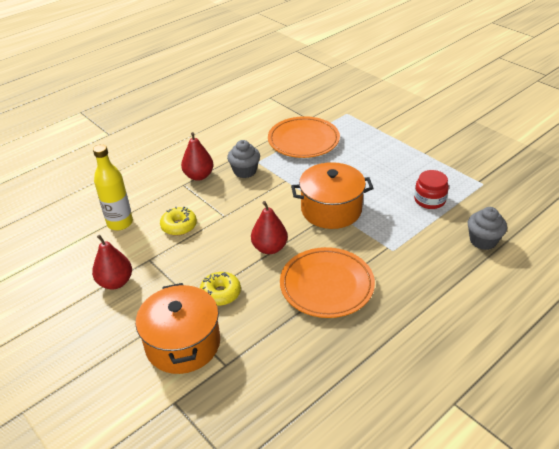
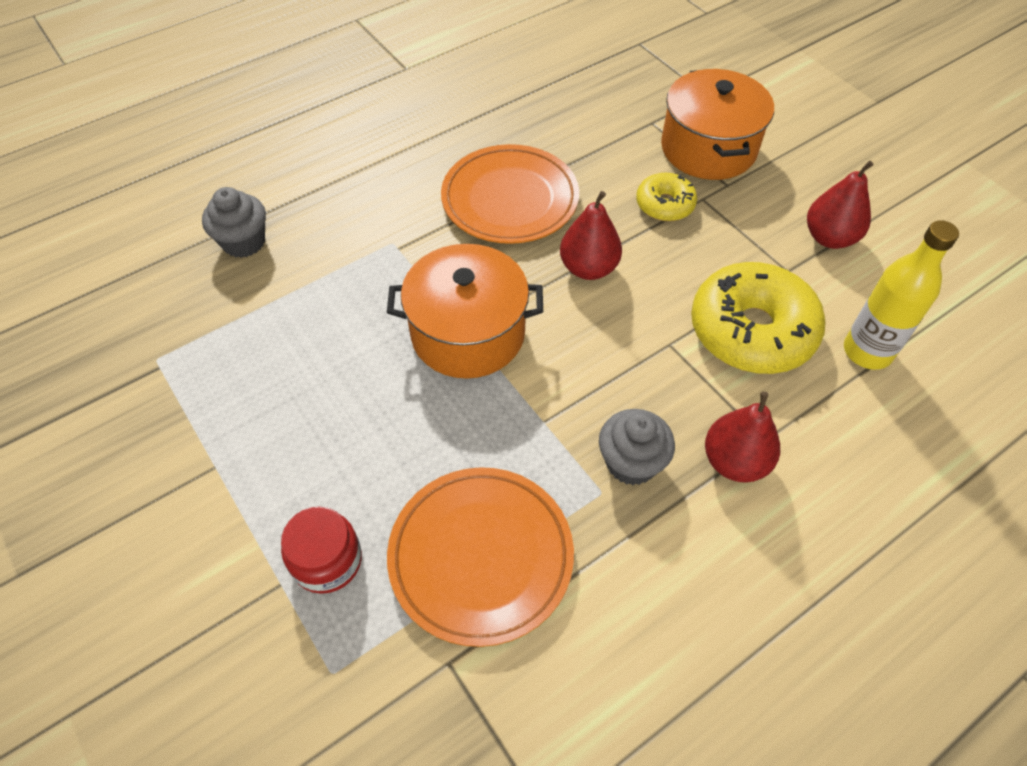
camera: 175 degrees left, 15 degrees up
yellow donut [160,207,197,236] -> yellow donut [691,262,825,374], size x1.90
red jar [414,170,449,209] -> red jar moved to [281,506,362,594]

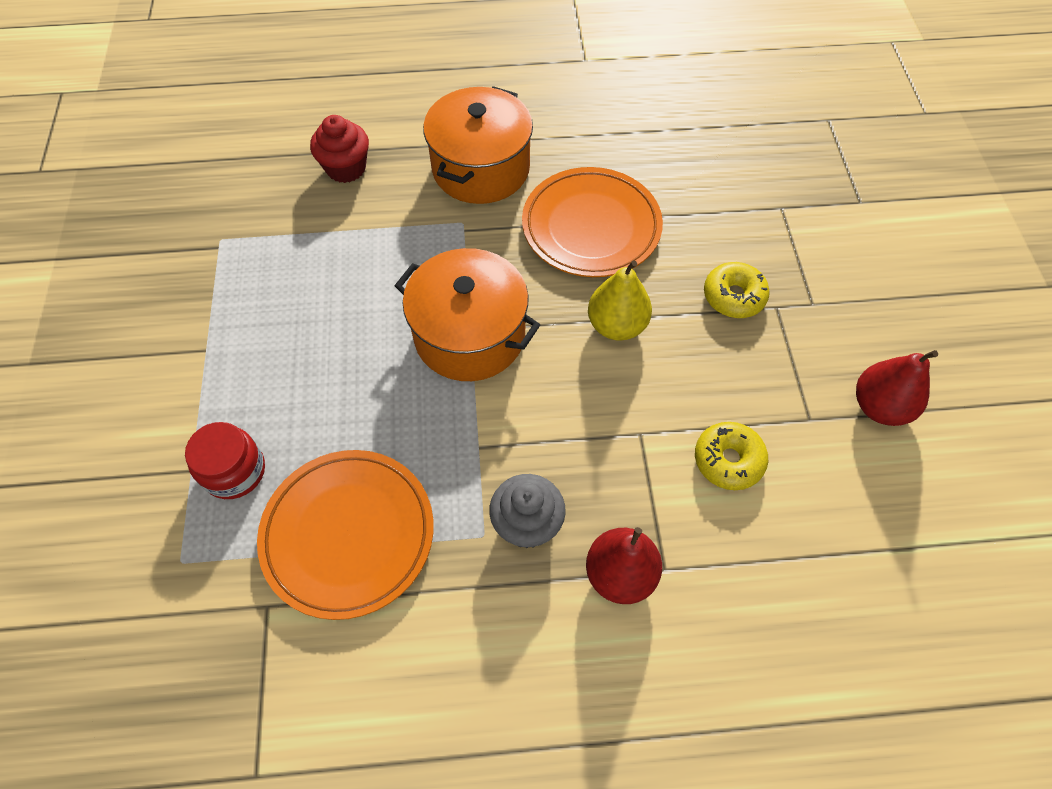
camera: 30 degrees right, 5 degrees up
grey cupcake [202,187,266,258] -> red cupcake [310,115,369,183]
red pear [560,191,622,280] -> yellow pear [588,260,652,341]
orange pot [661,69,774,180] -> orange pot moved to [423,86,533,204]
yellow donut [691,262,825,374] -> yellow donut [695,422,768,490], size x0.53
yellow bottle [844,220,959,370] -> none

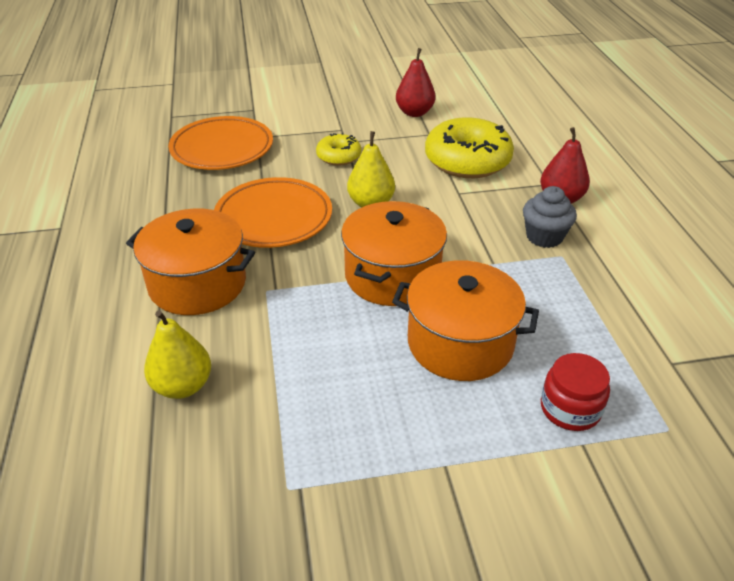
camera: 95 degrees left, 20 degrees down
orange plate [257,450,434,620] -> orange plate moved to [168,116,273,170]
red cupcake [310,115,369,183] -> yellow pear [144,310,211,399]
yellow donut [695,422,768,490] -> yellow donut [425,117,514,178], size x1.90
none -> orange pot [392,260,539,381]

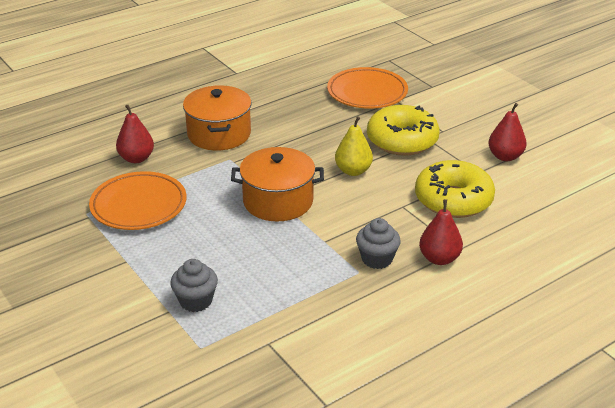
camera: 65 degrees right, 5 degrees down
yellow pear [144,310,211,399] -> red pear [116,105,154,163]
orange plate [214,177,332,248] -> orange plate moved to [89,171,187,230]
yellow donut [316,133,361,166] -> yellow donut [367,105,440,156], size x1.90
orange pot [392,260,539,381] -> none
red jar [541,353,610,431] -> grey cupcake [170,259,218,312]

